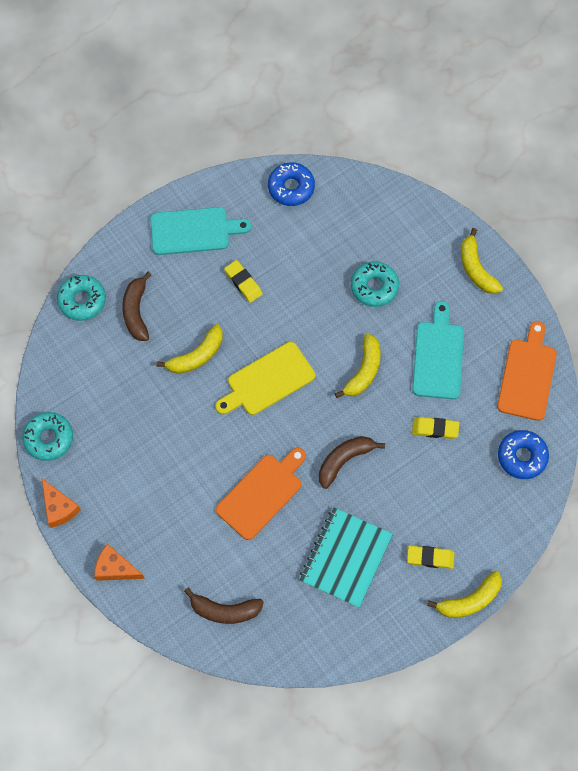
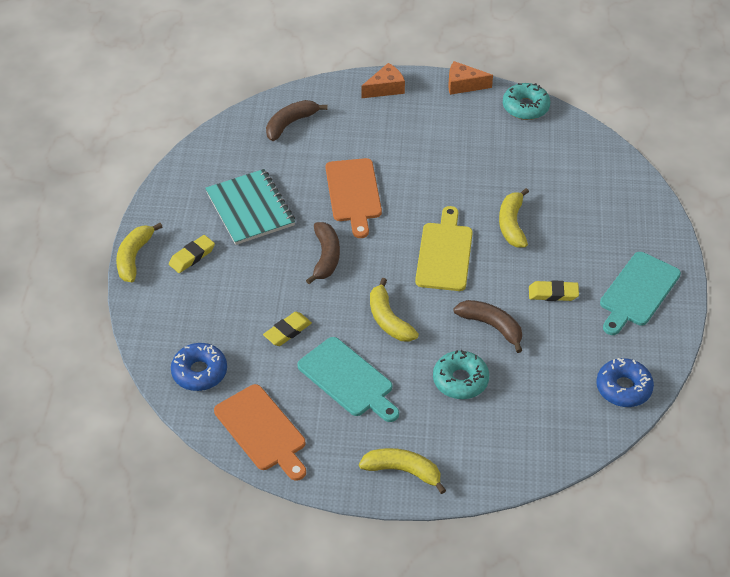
camera: 130 degrees right, 20 degrees down
turquoise donut [57,275,106,321] -> none
brown banana [122,272,151,341] -> brown banana moved to [453,300,522,353]

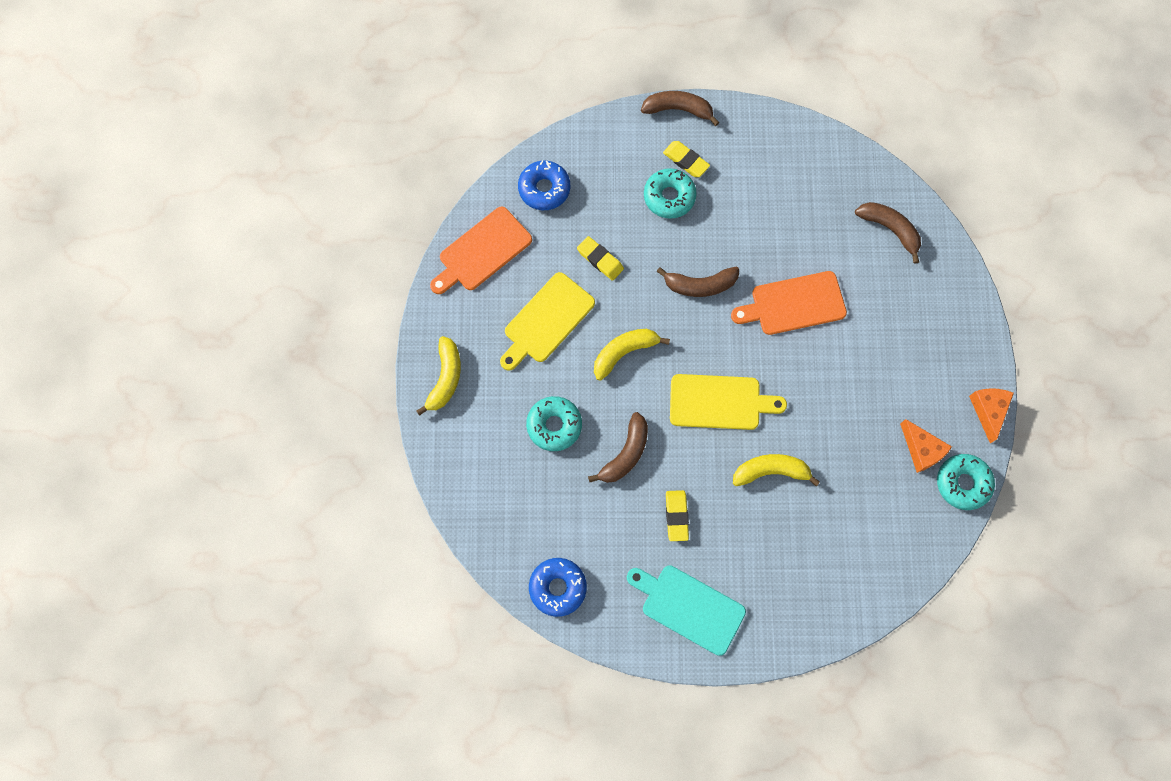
camera: 85 degrees right, 25 degrees up
yellow banana [116,223,162,282] -> brown banana [641,91,719,126]
turquoise notebook [205,169,295,245] -> none
turquoise cutting board [297,337,399,422] -> yellow cutting board [500,272,595,371]
orange cheese [361,63,405,98] -> orange cheese moved to [900,419,952,473]
none -> turquoise donut [644,168,697,219]

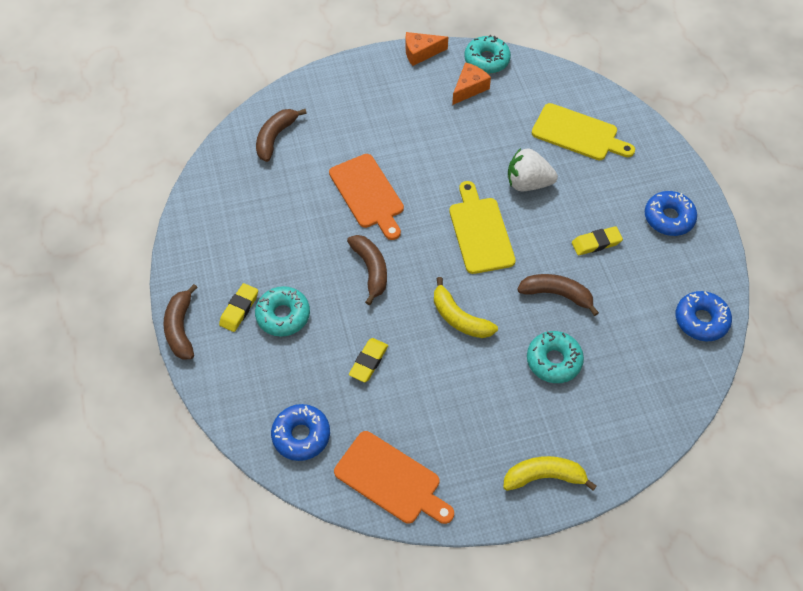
camera: 105 degrees left, 15 degrees down
yellow cutting board [500,272,595,371] -> yellow cutting board moved to [532,103,635,160]
turquoise cutting board [627,565,746,656] -> blue donut [645,191,697,236]
yellow banana [733,454,820,486] -> white strawberry [508,148,558,191]

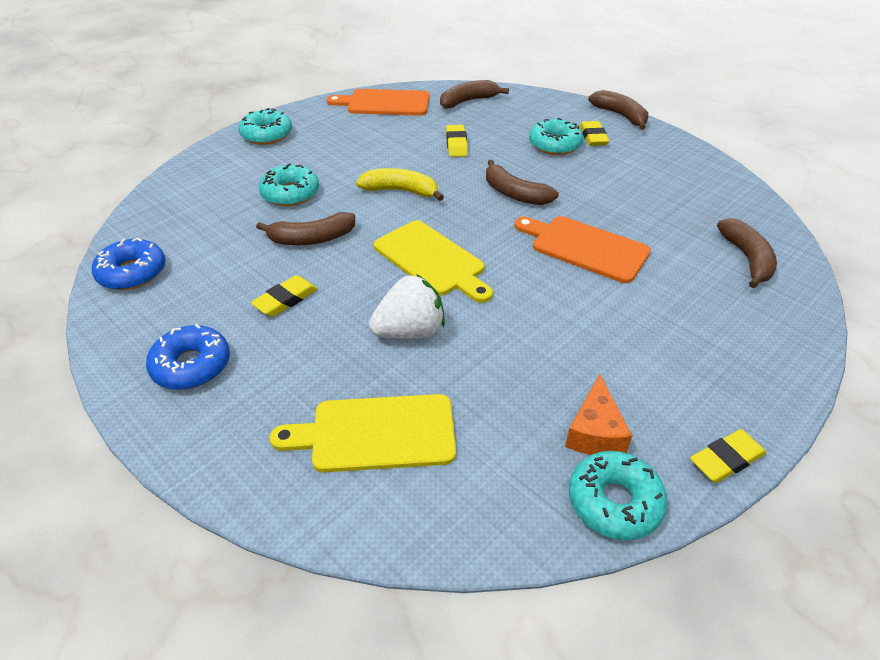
camera: 150 degrees right, 15 degrees down
blue donut [271,404,330,461] -> brown banana [440,80,509,109]
orange cheese [406,32,448,66] -> yellow eraser [690,429,766,483]
yellow banana [503,456,597,491] -> turquoise donut [238,108,292,145]

